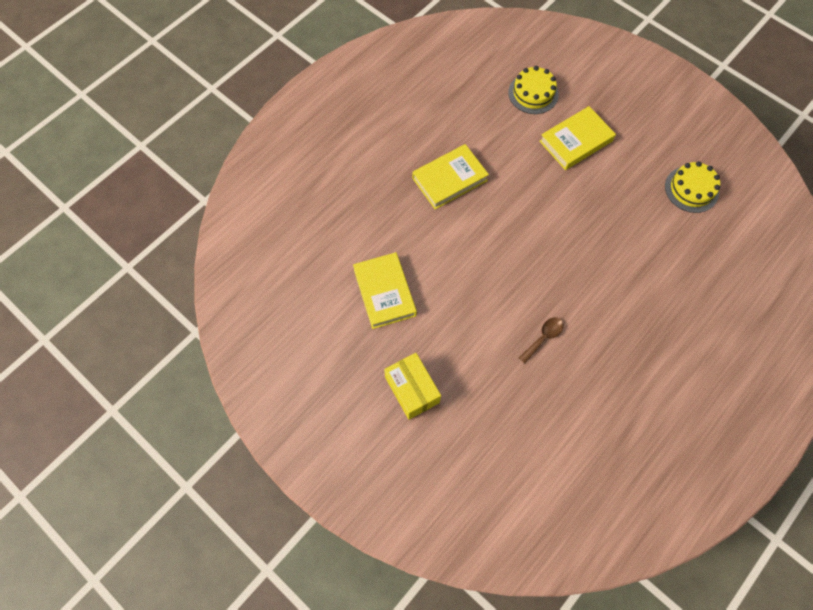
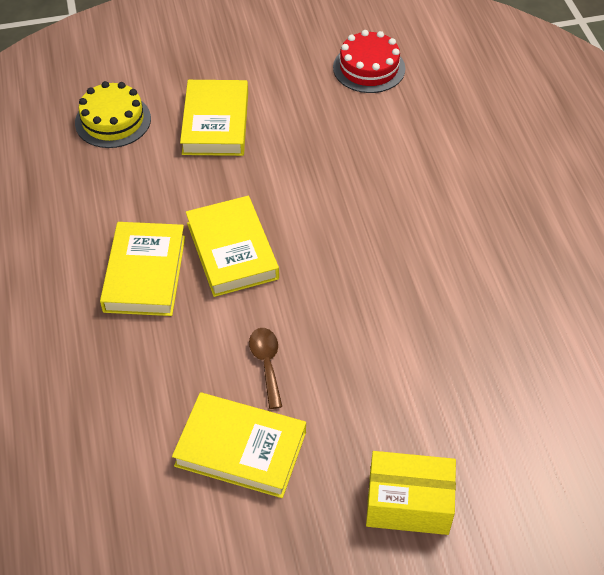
camera: 55 degrees left, 15 degrees down
brown spoon [519,317,564,363] -> brown spoon moved to [249,328,282,409]
yellow cake [665,161,720,213] -> red cake [333,30,405,93]
none -> yellow book [186,196,279,297]

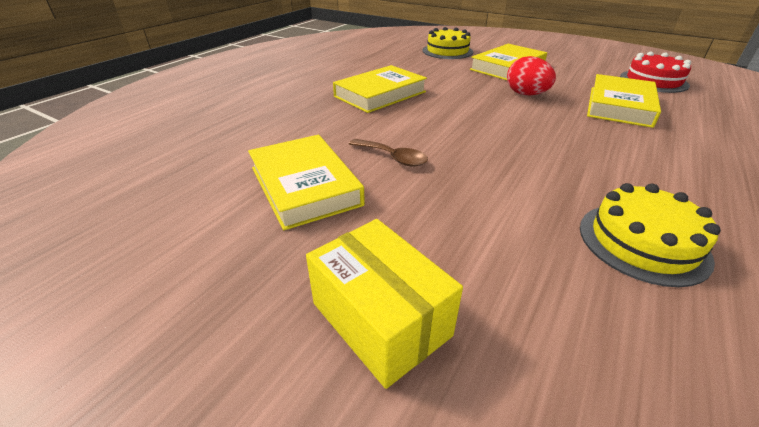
camera: 45 degrees right, 15 degrees down
yellow book [186,196,279,297] -> yellow book moved to [587,74,661,128]
brown spoon [249,328,282,409] -> brown spoon turned 90 degrees clockwise [349,139,428,166]
none -> red egg [507,56,556,95]
none -> yellow cake [580,183,721,287]

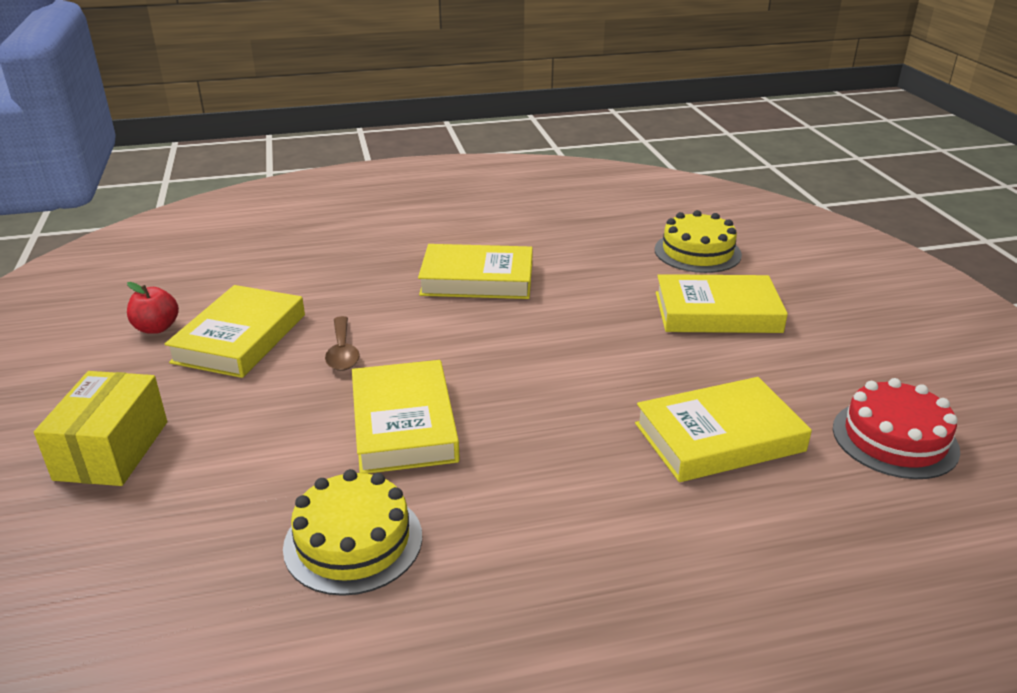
camera: 45 degrees right, 5 degrees down
red egg [507,56,556,95] -> none
none -> red apple [127,282,179,334]
none -> yellow book [352,360,460,474]

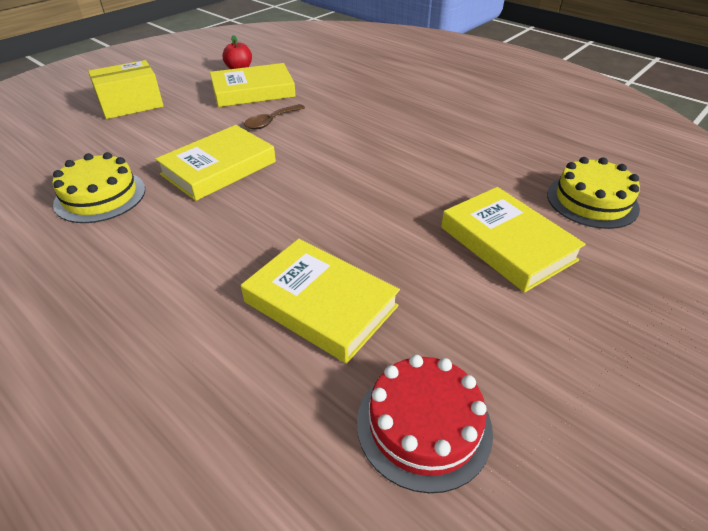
camera: 55 degrees right, 10 degrees up
yellow book [418,244,533,299] -> none

